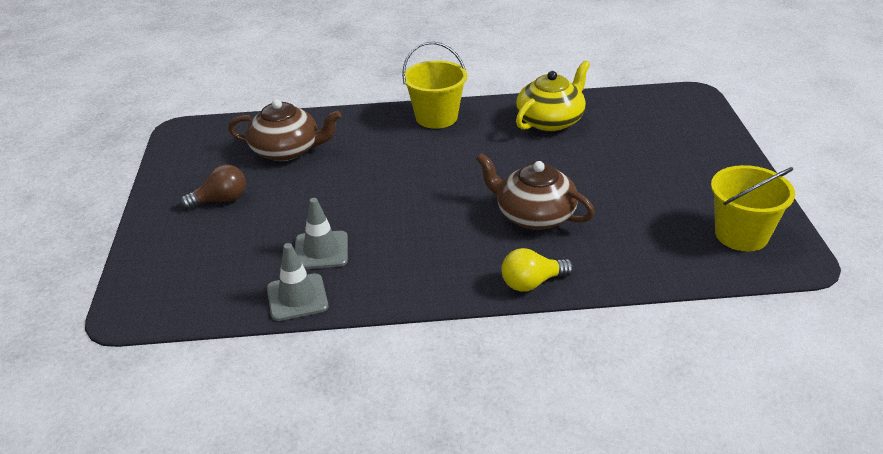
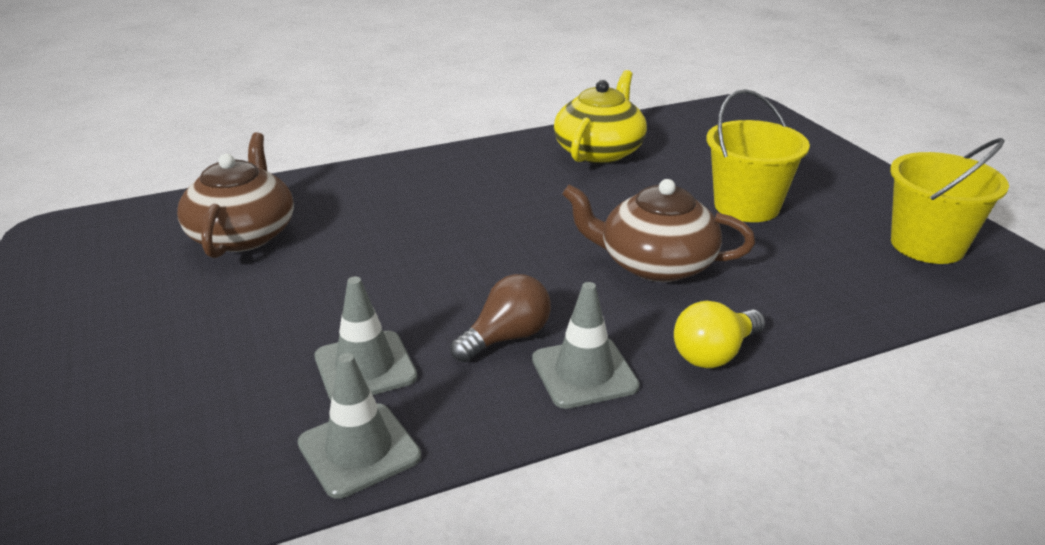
camera: 20 degrees left, 5 degrees down
brown light bulb [180,164,246,209] -> brown light bulb moved to [450,274,551,362]
brown teapot [228,99,341,161] -> brown teapot turned 75 degrees counterclockwise [177,132,294,258]
yellow bucket [402,42,467,129] -> yellow bucket moved to [706,89,810,222]
none -> grey traffic cone [532,282,640,409]

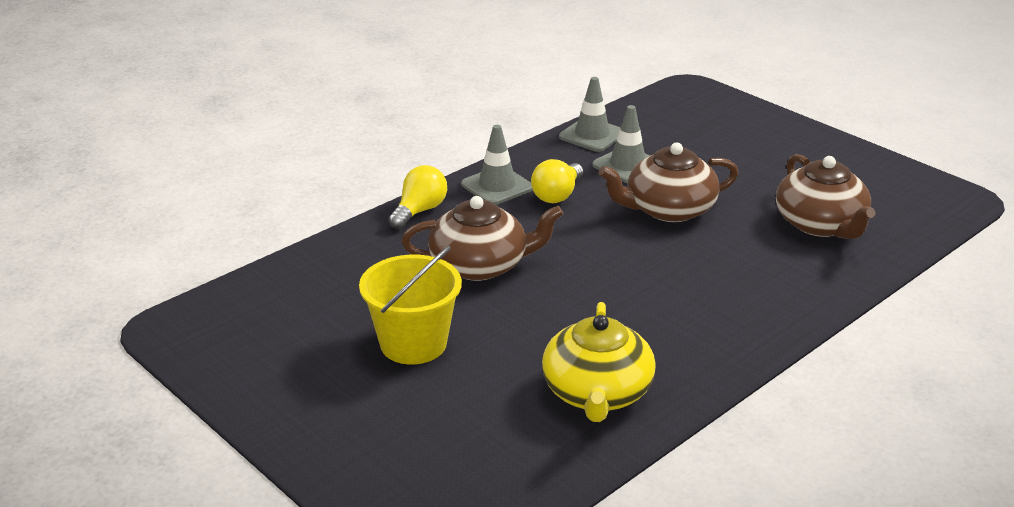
camera: 160 degrees right, 0 degrees up
brown light bulb [450,274,551,362] -> yellow light bulb [531,159,583,203]
yellow bucket [890,138,1009,264] -> none
none -> brown teapot [599,143,738,222]

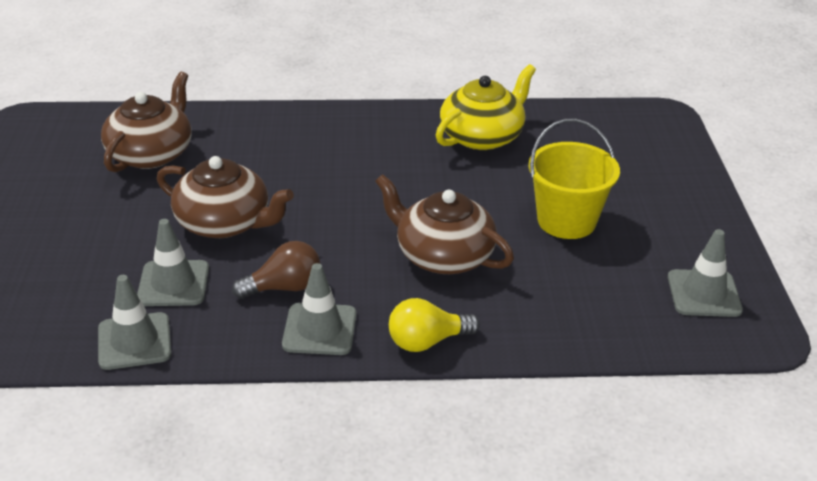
camera: 140 degrees left, 5 degrees up
yellow light bulb [531,159,583,203] -> brown light bulb [232,241,321,299]
none -> grey traffic cone [668,229,743,317]

